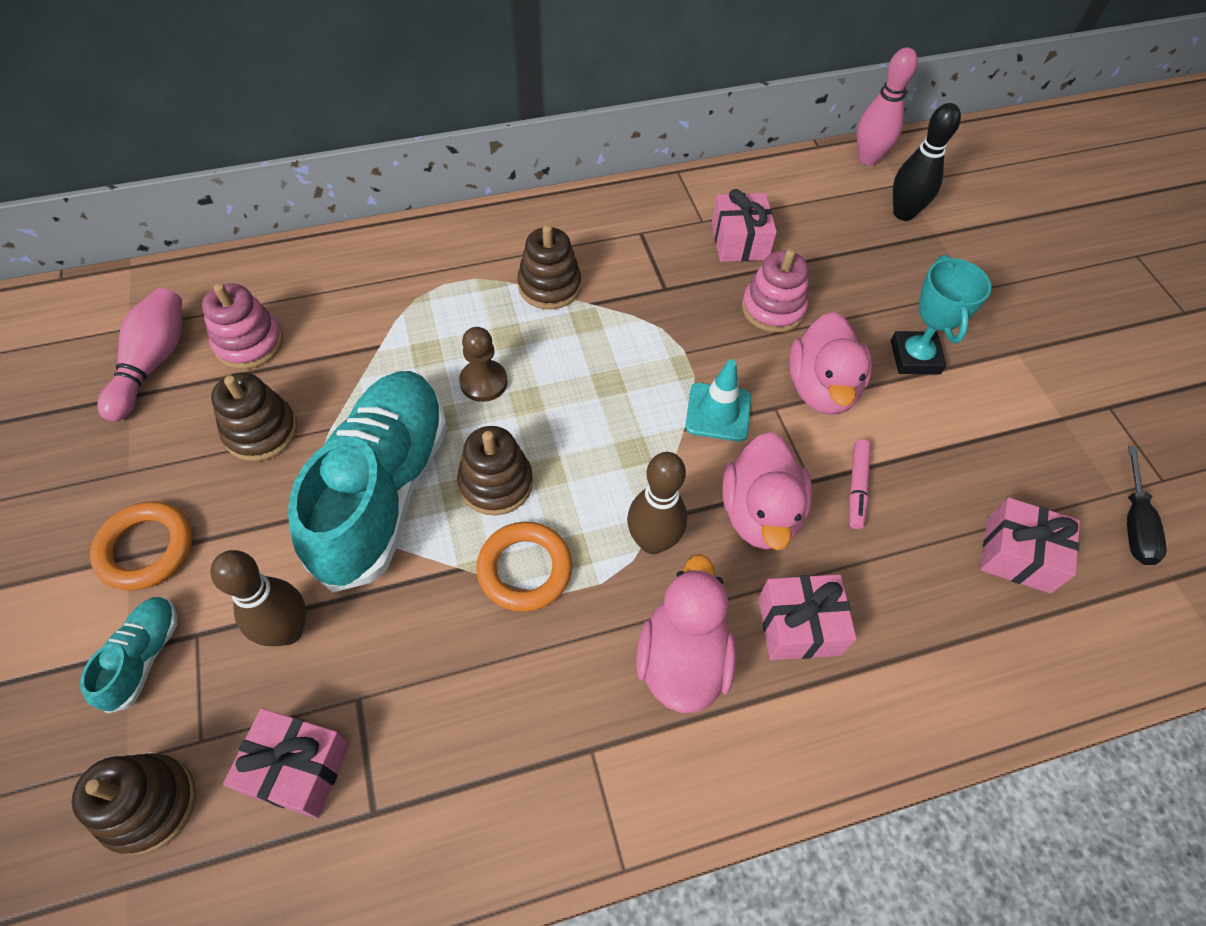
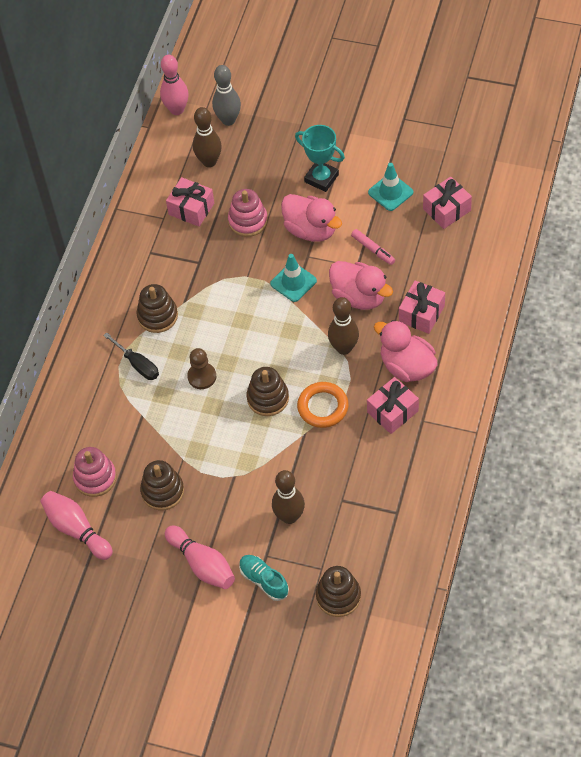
camera: 50 degrees left, 0 degrees up
orange ring [90,501,193,591] -> pink bowling pin [165,526,235,589]
pink gift [223,708,350,818] -> pink gift moved to [367,377,419,434]
turquoise shoe [288,371,447,592] -> none
black bowling pin [893,103,961,221] -> grey bowling pin [212,65,241,126]
black screwdriver [1127,446,1167,565] -> black screwdriver moved to [103,332,159,380]
none -> brown bowling pin [193,107,222,167]
none -> turquoise traffic cone [368,163,413,211]

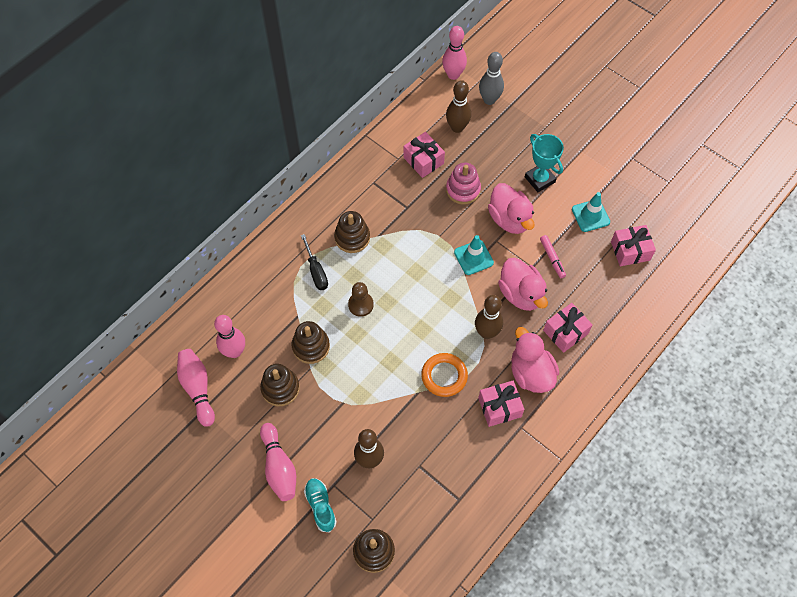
camera: 20 degrees right, 5 degrees up
pink stacking toy [73,447,117,497] -> pink bowling pin [214,315,245,358]
brown stacking toy [246,367,289,416] -> brown stacking toy moved to [292,321,330,364]

